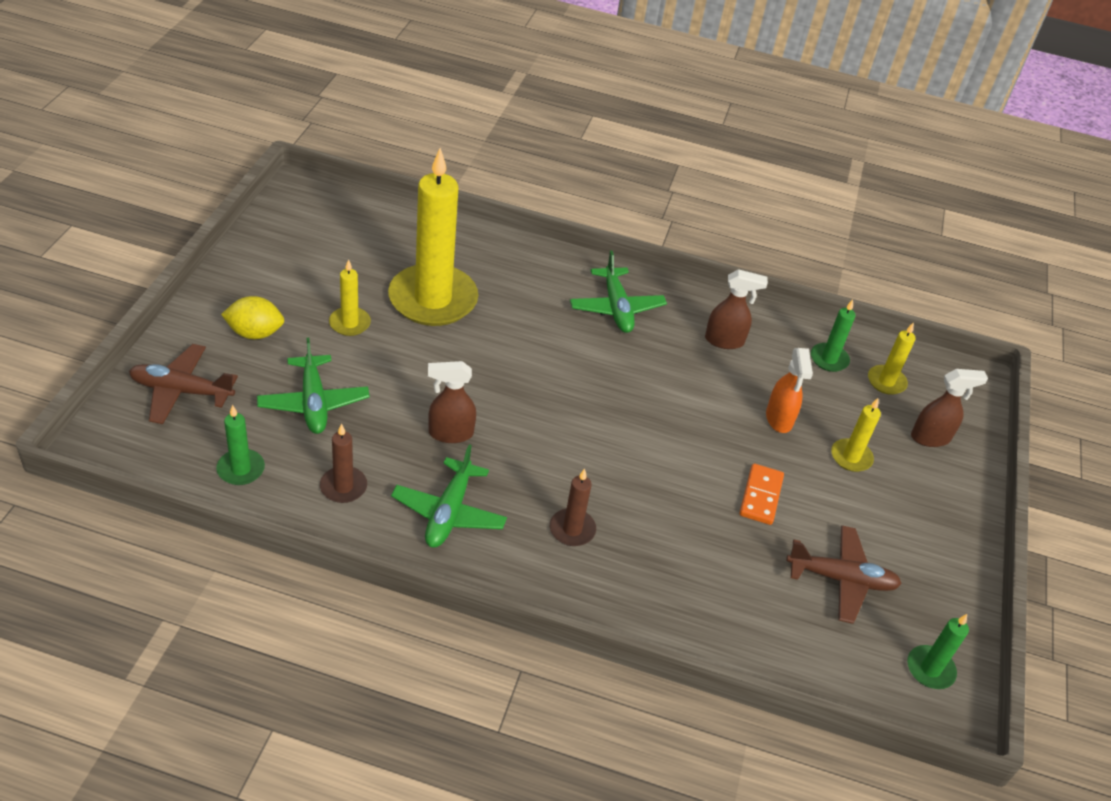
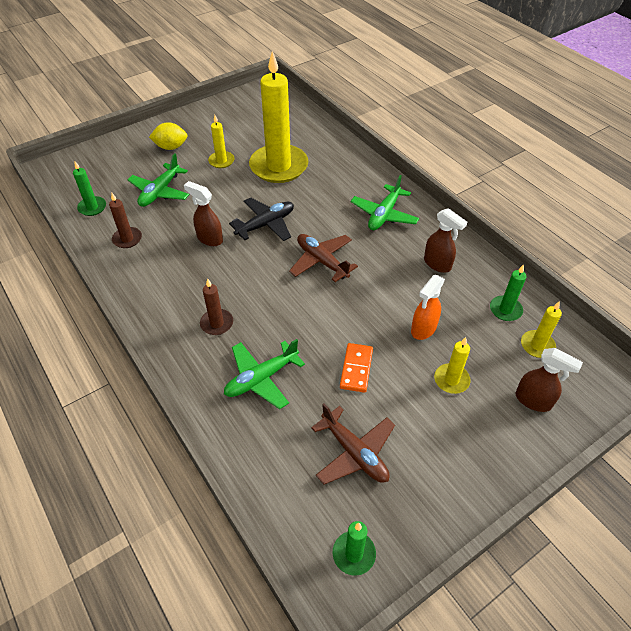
camera: 45 degrees right, 5 degrees up
brown plane [129,344,238,424] -> brown plane moved to [289,234,358,282]
yellow lemon [221,296,284,339] -> yellow lemon turned 45 degrees counterclockwise [149,122,188,150]
green plane [391,444,507,548] -> green plane moved to [224,339,305,409]
orange domino [739,463,784,525] -> orange domino turned 45 degrees counterclockwise [340,343,373,393]
none -> black plane [229,198,294,241]

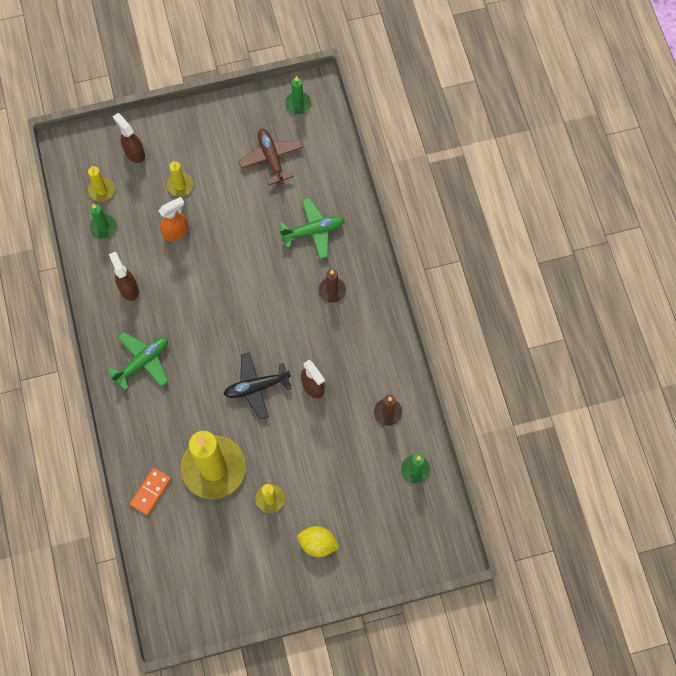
camera: 160 degrees left, 20 degrees up
green plane [128,153,190,207] -> none
brown plane [289,234,358,282] -> none
orange domino [340,343,373,393] -> orange domino moved to [130,468,171,515]

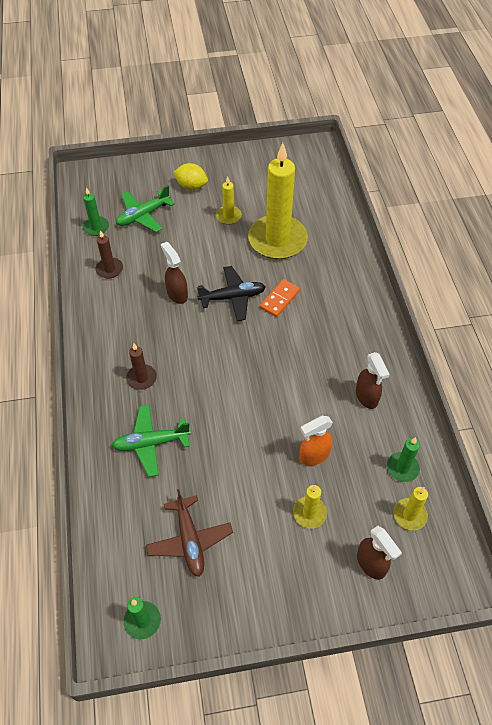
camera: 175 degrees left, 15 degrees down
green plane [107,332,169,390] -> green plane moved to [116,185,175,232]
orange domino [130,468,171,515] -> orange domino moved to [260,279,300,317]

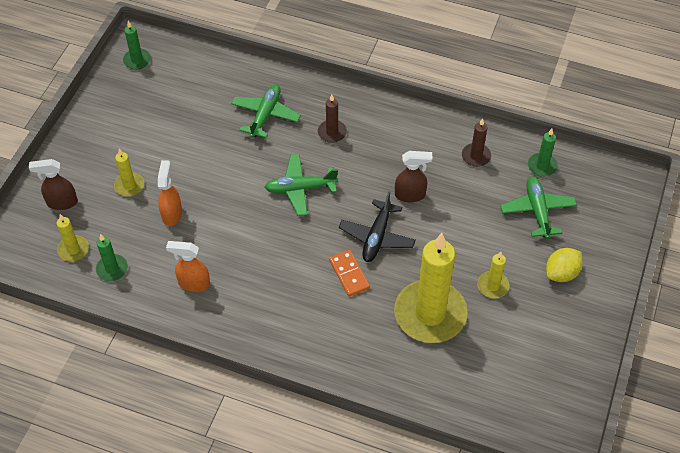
camera: 120 degrees right, 0 degrees up
brown plane [146,489,233,577] -> none
brown spray bottle [356,352,390,409] -> orange spray bottle [166,241,210,292]
none -> green plane [264,154,338,216]

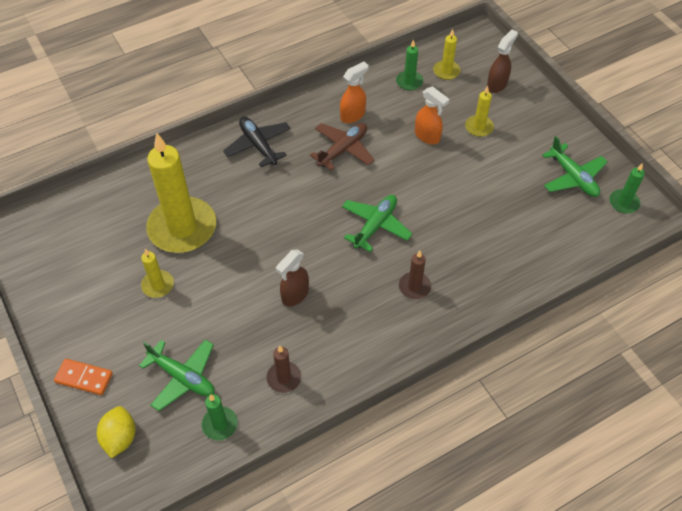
camera: 130 degrees right, 0 degrees up
green plane [231,84,301,138] -> green plane moved to [542,136,608,197]
orange domino [329,250,370,296] -> orange domino moved to [54,359,113,395]
black plane [339,191,416,262] -> black plane moved to [223,117,291,167]
yellow lemon [546,248,583,282] -> yellow lemon moved to [97,406,136,458]
none -> brown plane [310,123,375,171]

